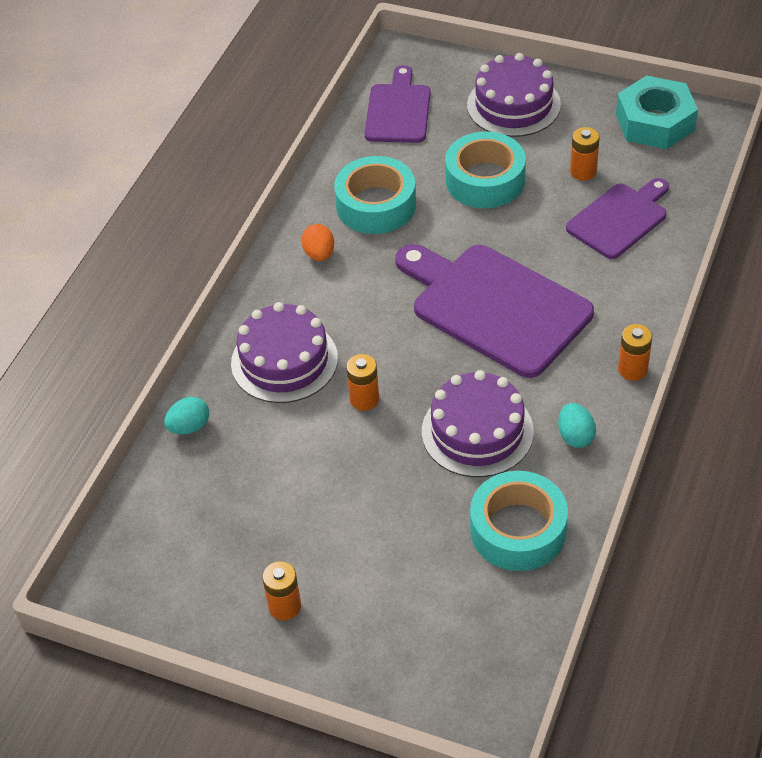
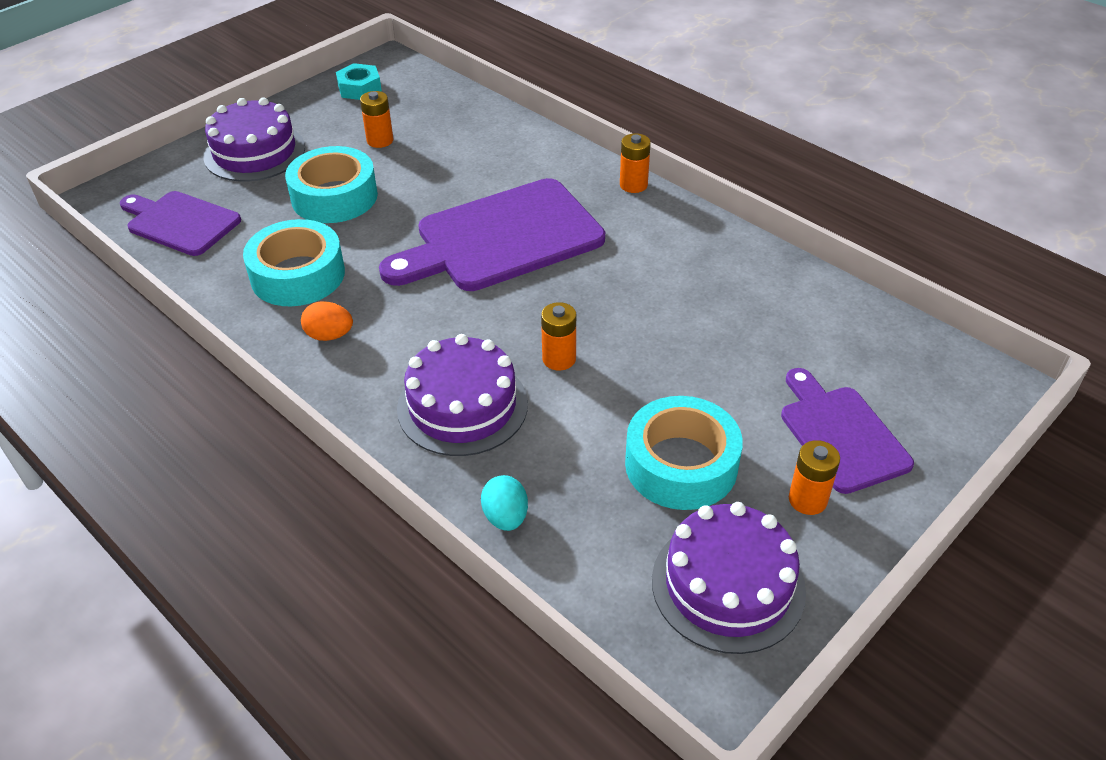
camera: 70 degrees left, 5 degrees down
purple cake [422,370,534,477] -> purple cake moved to [652,502,806,654]
turquoise tape [470,471,568,571] -> turquoise tape moved to [625,396,743,510]
turquoise egg [558,403,596,448] -> none
purple cutting board [566,178,669,259] -> purple cutting board moved to [781,368,914,494]
turquoise nut [616,75,698,149] -> turquoise nut [336,63,382,100], size x0.59

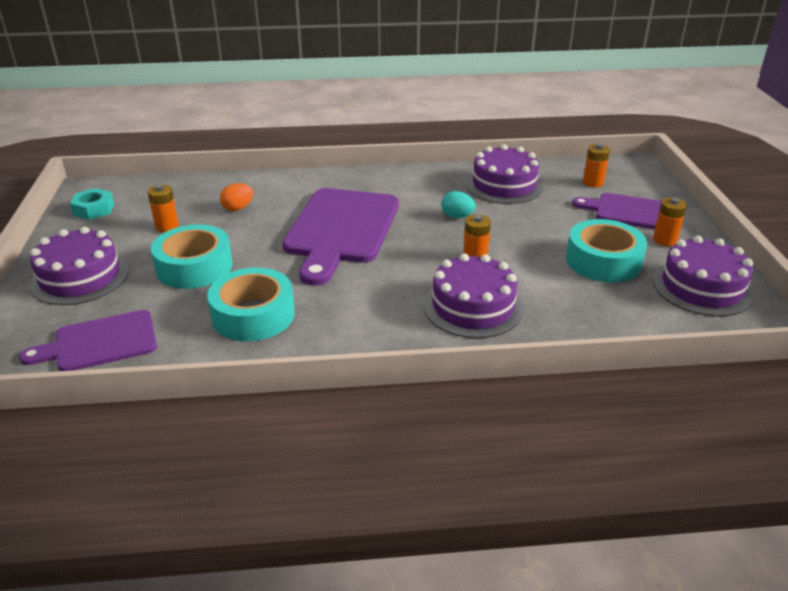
camera: 50 degrees left, 10 degrees down
orange egg [301,302,353,341] -> orange egg moved to [220,183,253,211]
turquoise egg [481,475,528,531] -> turquoise egg moved to [441,191,476,218]
orange battery [620,133,651,193] -> orange battery moved to [583,144,610,187]
none -> purple cake [466,144,543,204]

